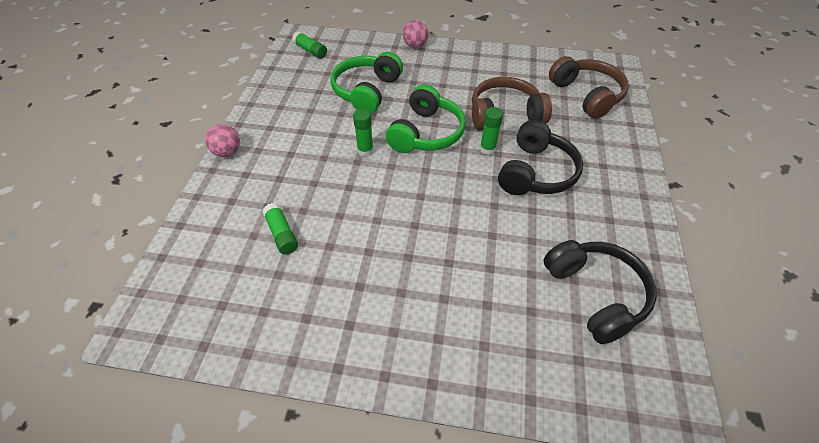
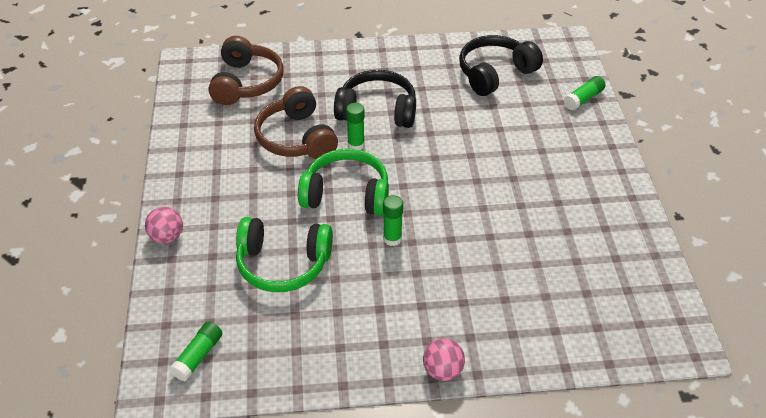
camera: 105 degrees left, 5 degrees down
green glue stick [262,203,298,254] -> green glue stick moved to [564,76,606,110]
brown headphones [549,56,629,119] -> brown headphones turned 135 degrees clockwise [208,36,284,105]

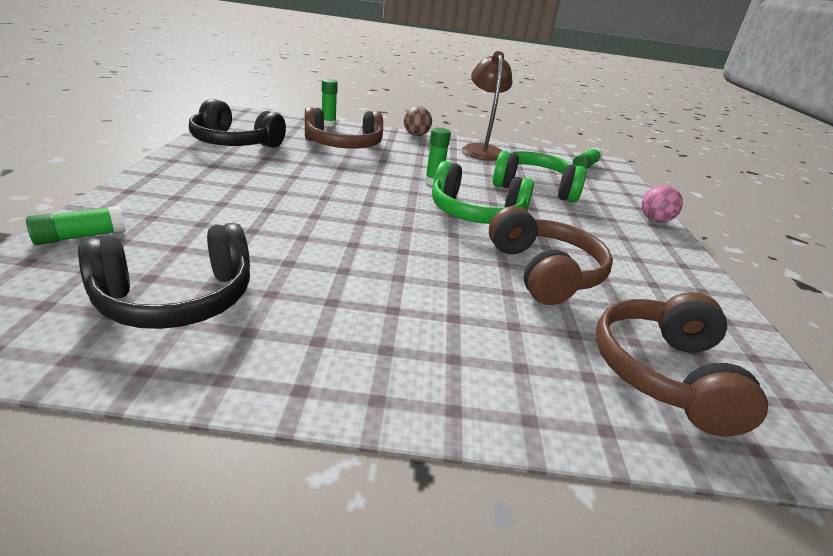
camera: 175 degrees left, 15 degrees down
black headphones [334,70,416,128] -> black headphones moved to [189,99,286,148]
green glue stick [346,103,365,150] -> green glue stick moved to [322,79,338,127]
pink ball [423,338,465,381] -> brown ball [404,106,432,136]
none -> brown headphones [305,107,383,149]
none -> brown lamp [462,51,512,161]

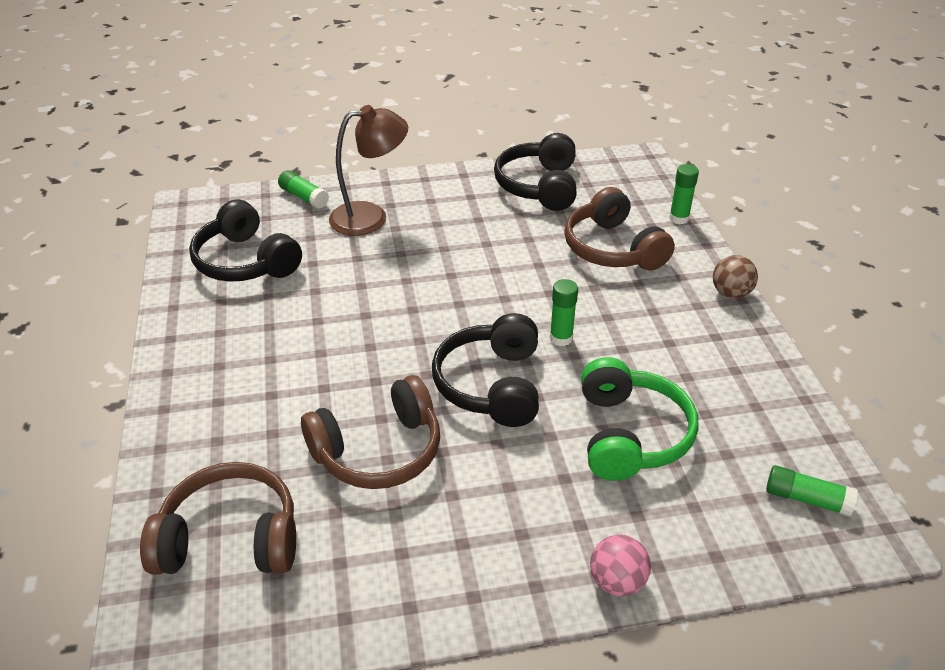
camera: 80 degrees right, 10 degrees up
green headphones [432,161,534,224] -> black headphones [432,313,539,427]
brown lamp [462,51,512,161] -> brown lamp moved to [329,105,408,236]

